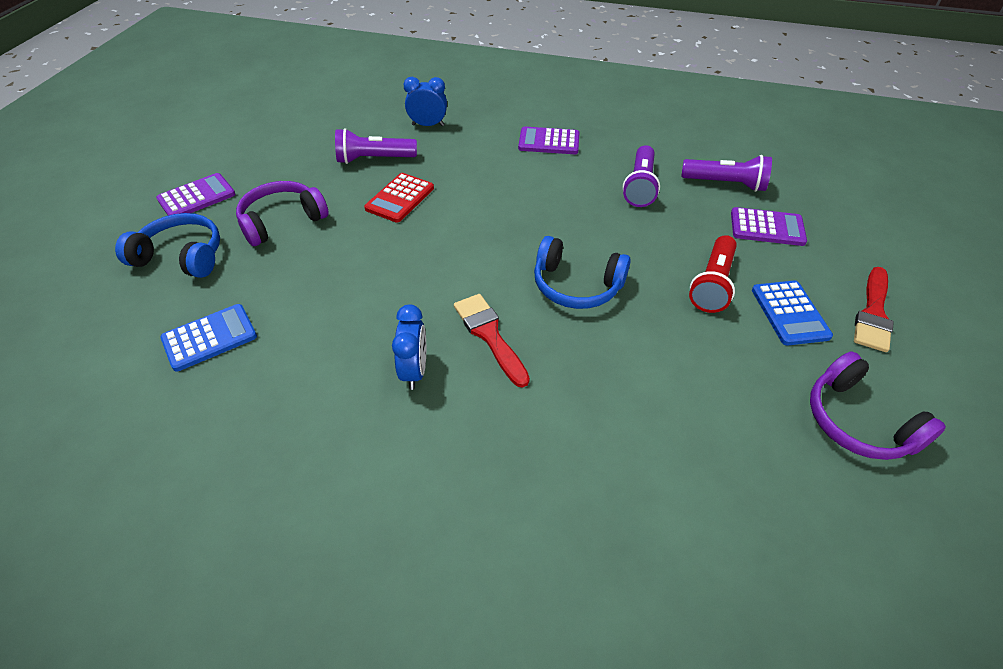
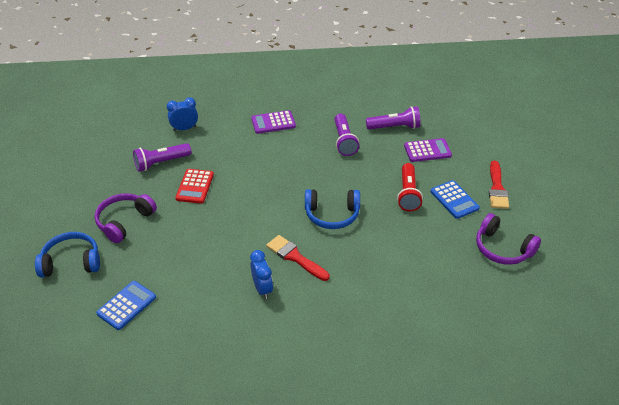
camera: 20 degrees left, 5 degrees down
purple calculator [156,173,235,216] -> none

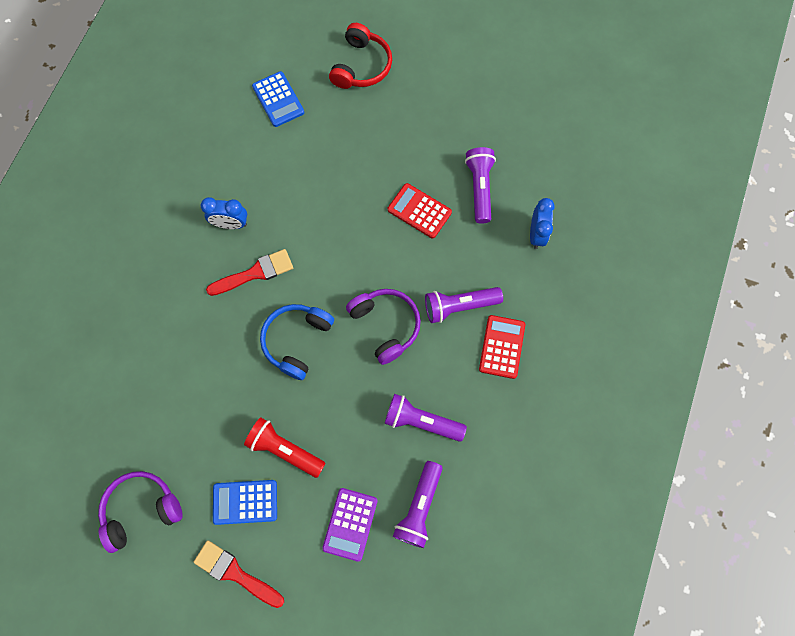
camera: 115 degrees right, 30 degrees up
blue headphones [35,232,100,277] -> red headphones [329,23,392,89]
purple headphones [95,193,157,243] -> purple headphones moved to [346,289,421,365]
purple calculator [251,110,296,134] -> red calculator [479,315,525,379]
none -> purple flashlight [425,287,503,323]

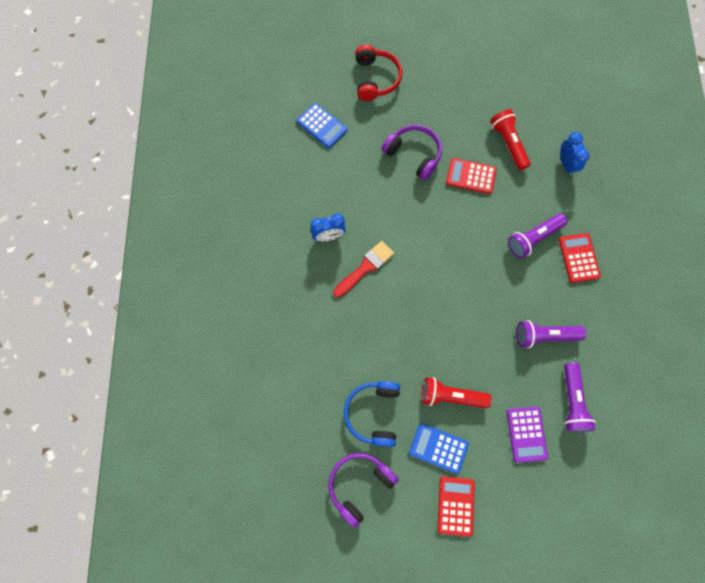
camera: 20 degrees left, 0 degrees up
red brush [194,540,284,608] -> red calculator [437,476,475,537]
blue calculator [213,480,277,525] -> blue calculator turned 45 degrees clockwise [409,423,469,474]
blue headphones [260,304,334,380] -> blue headphones moved to [344,381,400,447]
purple headphones [346,289,421,365] -> purple headphones moved to [382,125,442,180]
purple flashlight [465,147,496,223] -> red flashlight [490,109,531,170]

